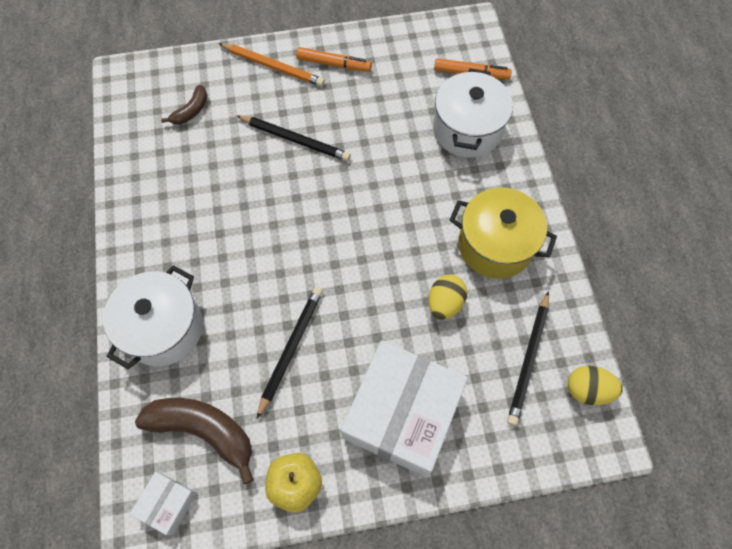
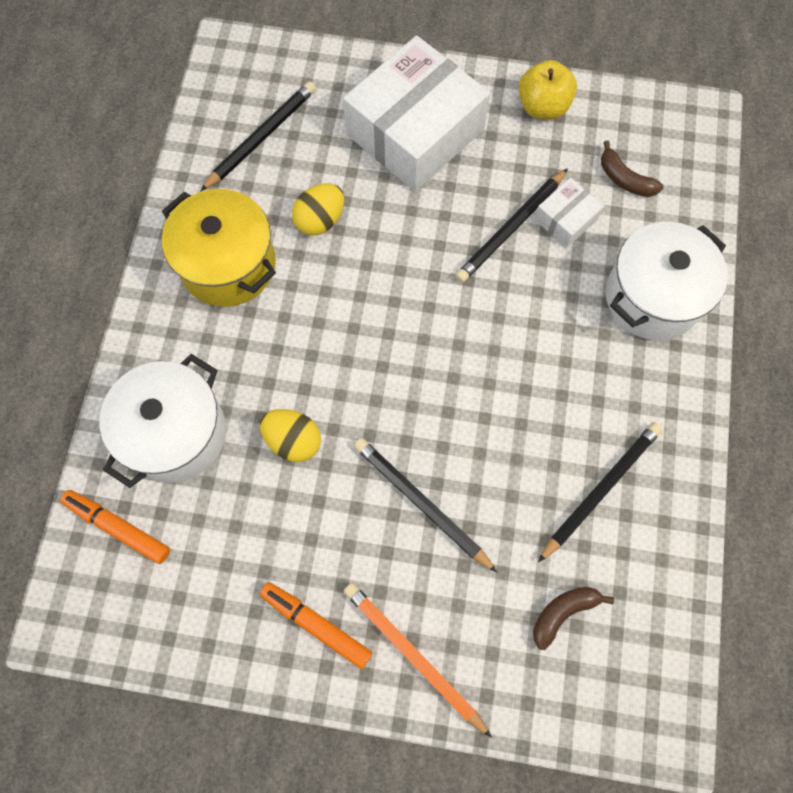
camera: 160 degrees left, 5 degrees up
white box [130,472,197,535] -> white box moved to [534,178,604,248]
brown banana [135,398,254,484] -> brown banana [601,141,663,197], size x0.53
yellow egg [568,366,623,405] -> yellow egg moved to [260,409,321,462]
none -> black pencil [538,422,662,562]

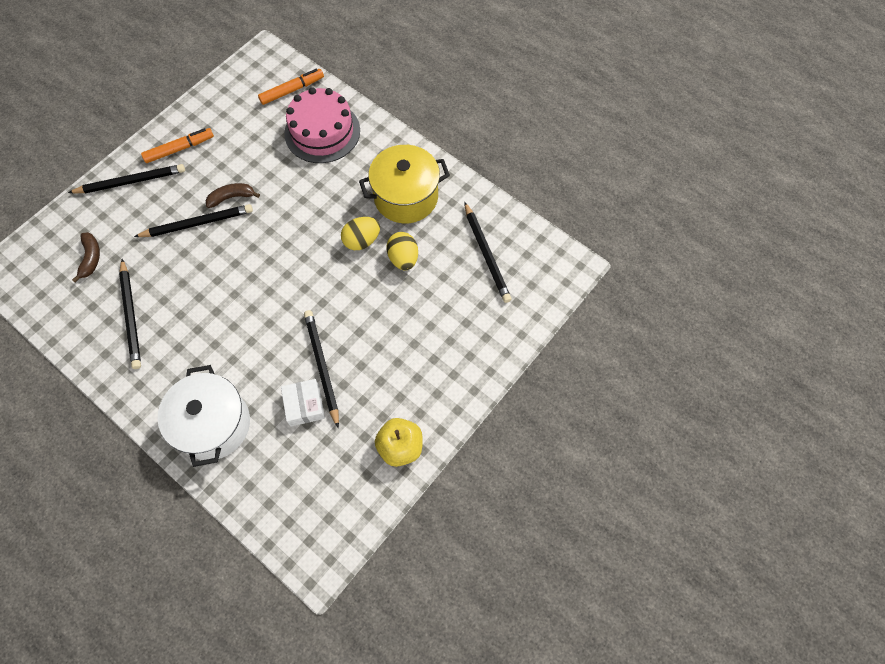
camera: 120 degrees right, 5 degrees down
white pot [100,354,226,488] -> pink cake [284,87,360,163]
yellow egg [260,409,321,462] -> yellow egg moved to [341,217,380,250]
white box [343,35,490,191] -> none
orange pencil [343,583,492,738] -> black pencil [68,164,185,193]
brown banana [601,141,663,197] -> brown banana moved to [206,183,260,208]

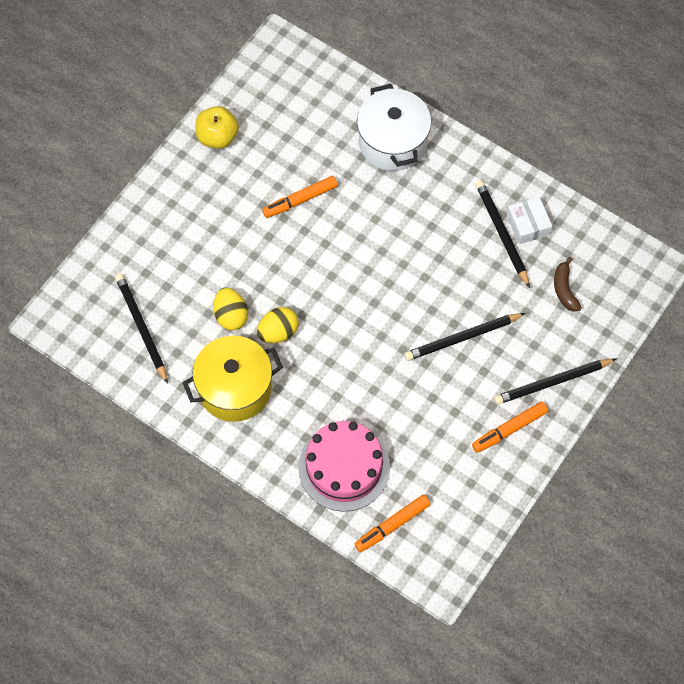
camera: 175 degrees right, 0 degrees up
brown banana [206,183,260,208] -> none
white box [281,379,325,427] -> white box moved to [507,197,552,244]
black pencil [304,310,339,428] -> orange marker [262,176,338,218]

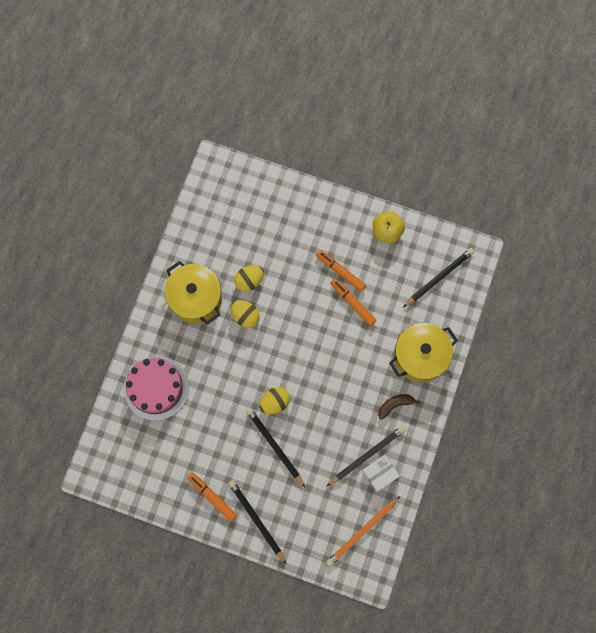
camera: 75 degrees right, 10 degrees up
black pencil [115,273,168,384] -> black pencil moved to [403,248,474,308]
orange marker [355,495,431,552] -> orange marker moved to [316,250,366,292]
white pot [357,84,431,171] -> yellow pot [389,323,458,382]
brown banana [554,257,582,312] -> brown banana moved to [378,394,420,420]
none -> yellow egg [259,387,290,414]
none -> orange pencil [326,496,400,567]

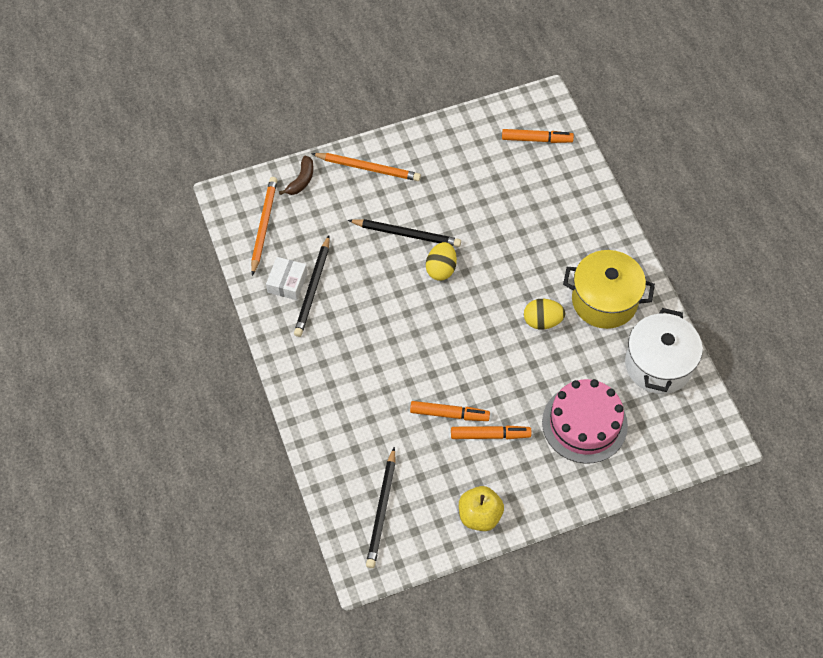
camera: 140 degrees right, 15 degrees down
pink cake [124,356,189,421] -> pink cake moved to [542,379,628,464]
orange marker [187,472,237,522] -> orange marker moved to [502,129,574,143]
black pencil [228,480,286,564] -> orange pencil [311,153,421,181]
yellow egg [234,265,264,292] -> none
brown banana [378,394,420,420] -> brown banana moved to [279,156,314,195]
yellow pot [389,323,458,382] -> none
none -> white pot [625,308,703,394]

